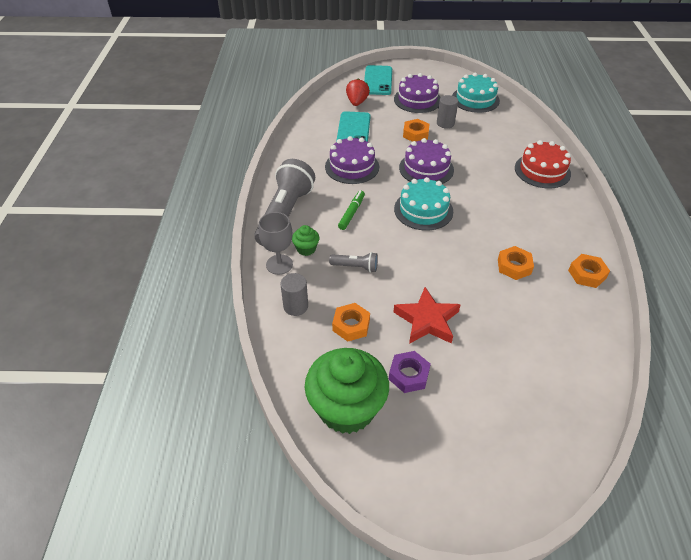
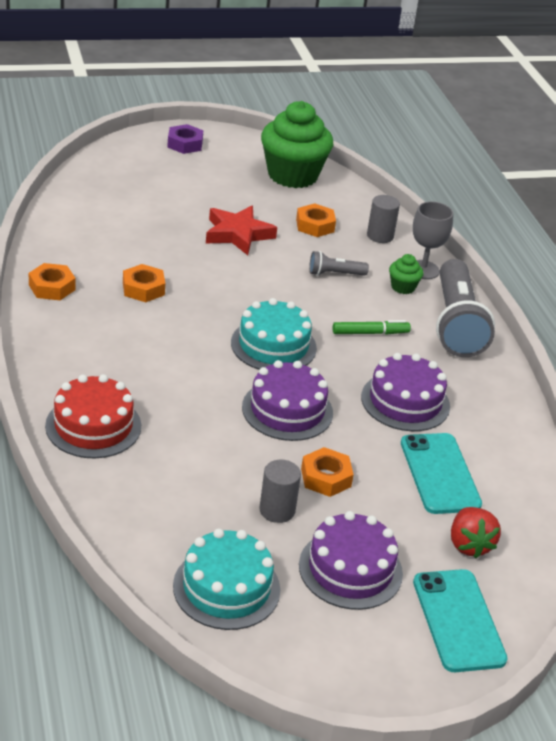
camera: 160 degrees right, 10 degrees down
green marker [338,190,365,230] -> green marker turned 105 degrees counterclockwise [333,320,411,335]
purple nut [389,351,431,393] -> purple nut moved to [167,124,203,154]

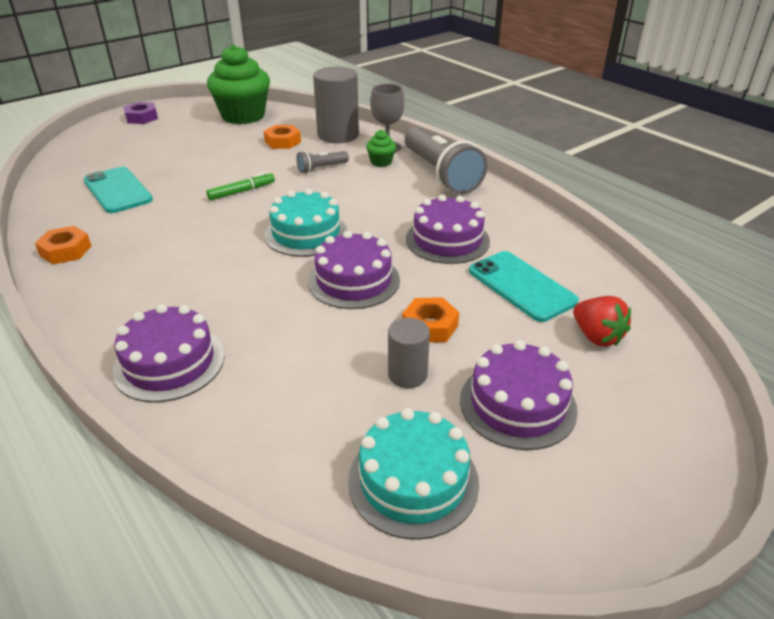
camera: 20 degrees left, 0 degrees up
red cake [45,374,141,458] -> purple cake [113,304,225,402]
orange nut [123,264,165,302] -> none
red star [206,205,277,255] -> none
green marker [333,320,411,335] -> green marker moved to [206,172,275,200]
grey cylinder [367,195,400,243] -> grey cylinder [313,66,359,143], size x1.81
turquoise phone [413,569,508,672] -> turquoise phone moved to [84,167,153,213]

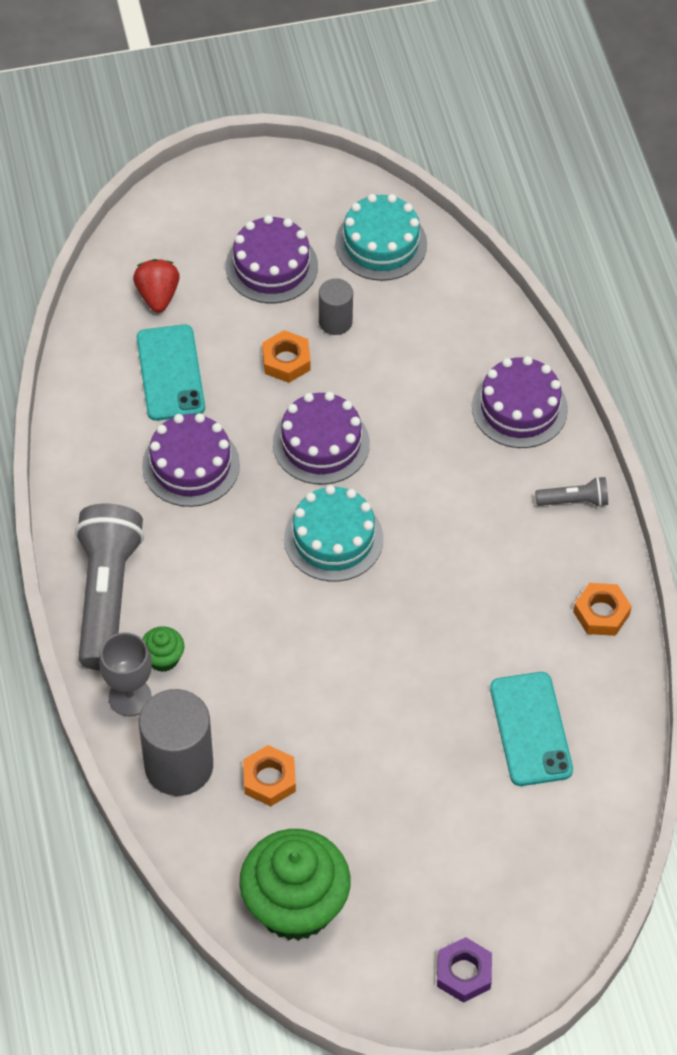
camera: 155 degrees left, 20 degrees up
green marker [206,172,275,200] -> none
grey flashlight [296,151,349,173] -> grey flashlight moved to [535,477,608,507]

